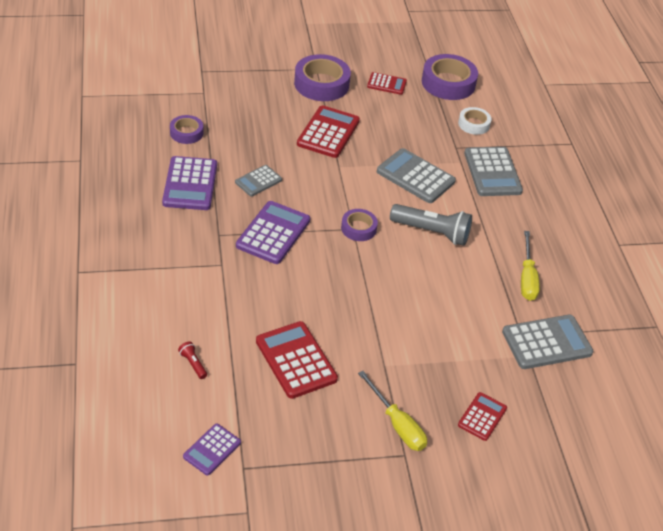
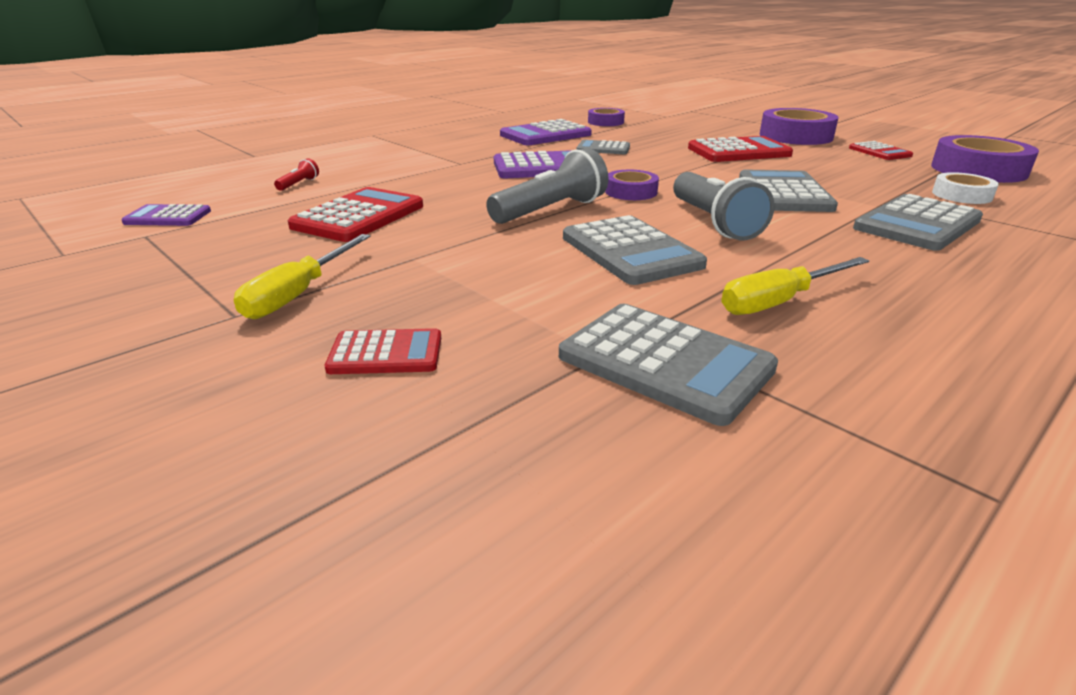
camera: 60 degrees right, 15 degrees down
none -> grey flashlight [486,148,608,224]
none -> grey calculator [563,215,707,285]

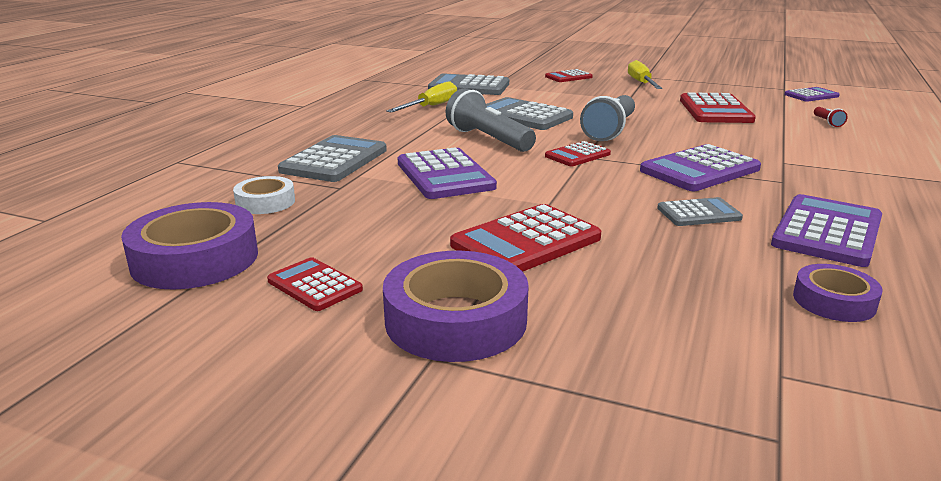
camera: 155 degrees right, 5 degrees down
purple tape [605,170,659,200] -> red calculator [545,141,611,166]
grey calculator [739,170,838,212] -> purple calculator [398,147,497,199]

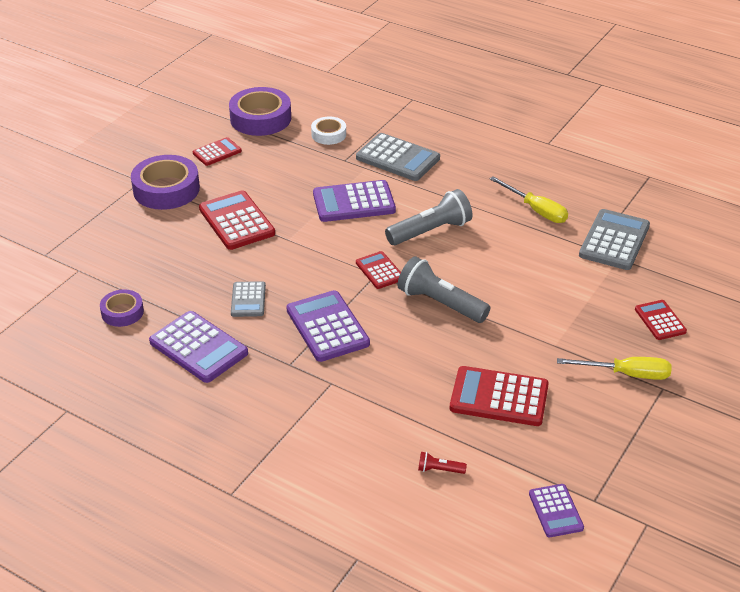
camera: 100 degrees right, 15 degrees up
grey calculator [486,97,573,130] -> none

